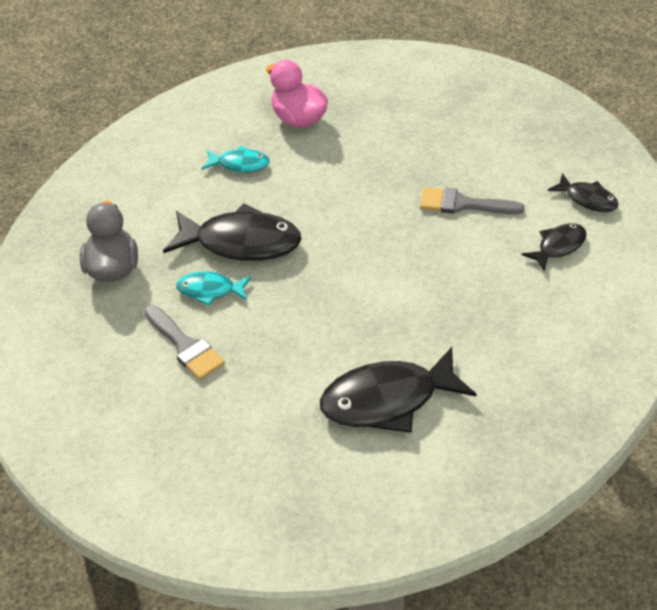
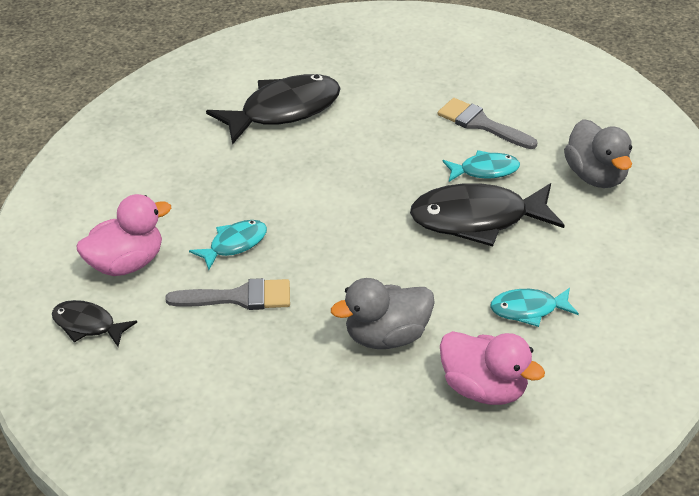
camera: 165 degrees right, 5 degrees down
black fish [522,223,587,272] -> pink duck [76,194,172,276]
none -> turquoise fish [189,220,267,270]
none -> grey duck [331,278,435,349]

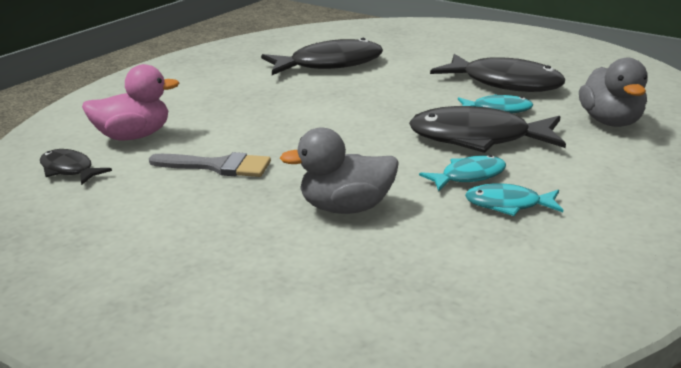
camera: 15 degrees right, 15 degrees down
turquoise fish [189,220,267,270] -> turquoise fish moved to [419,155,506,191]
grey brush [438,98,537,149] -> black fish [430,54,565,92]
pink duck [440,331,545,405] -> none

